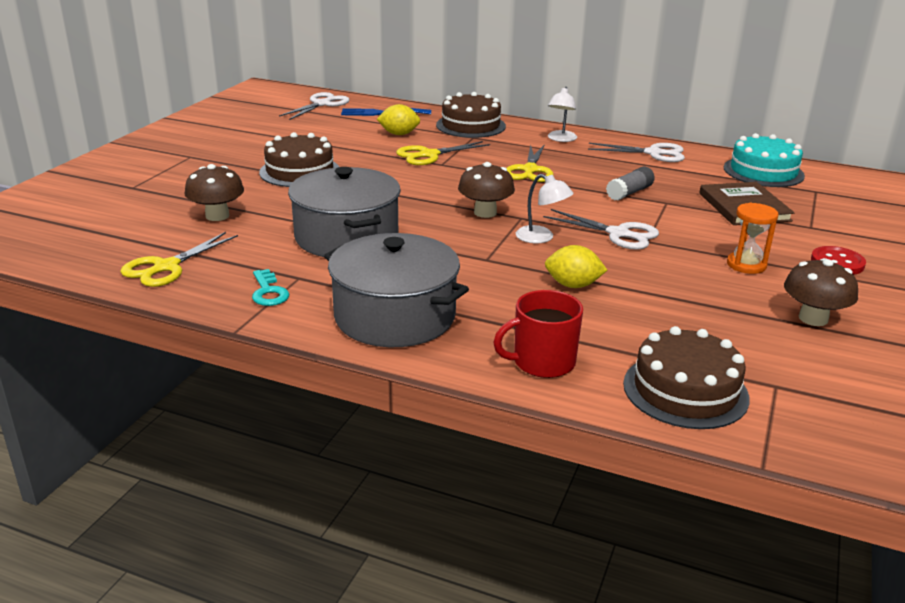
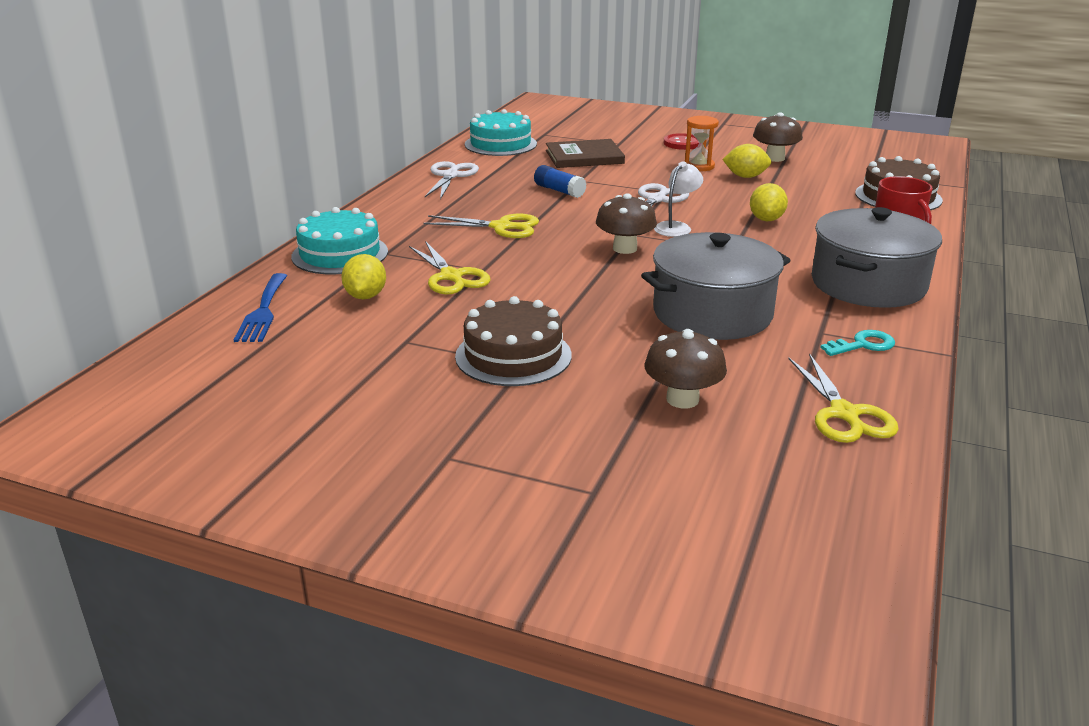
camera: 90 degrees left, 0 degrees up
yellow scissors [120,232,238,287] -> yellow scissors turned 45 degrees clockwise [788,353,899,443]
white scissors [279,92,349,120] -> none
brown cake [436,92,506,138] -> turquoise cake [291,207,388,274]
white lamp [548,87,577,142] -> none
grey glue stick [606,167,655,200] -> blue glue stick [534,165,586,198]
none -> yellow lemon [722,144,771,178]

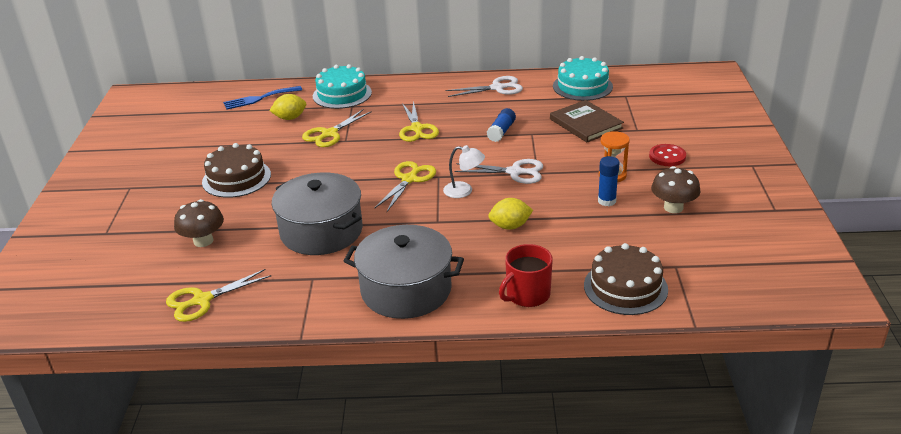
camera: 70 degrees right, 5 degrees up
brown mushroom [596,193,657,254] -> yellow scissors [375,161,436,212]
yellow lemon [722,144,771,178] -> blue glue stick [598,156,619,206]
turquoise key [820,330,895,356] -> none

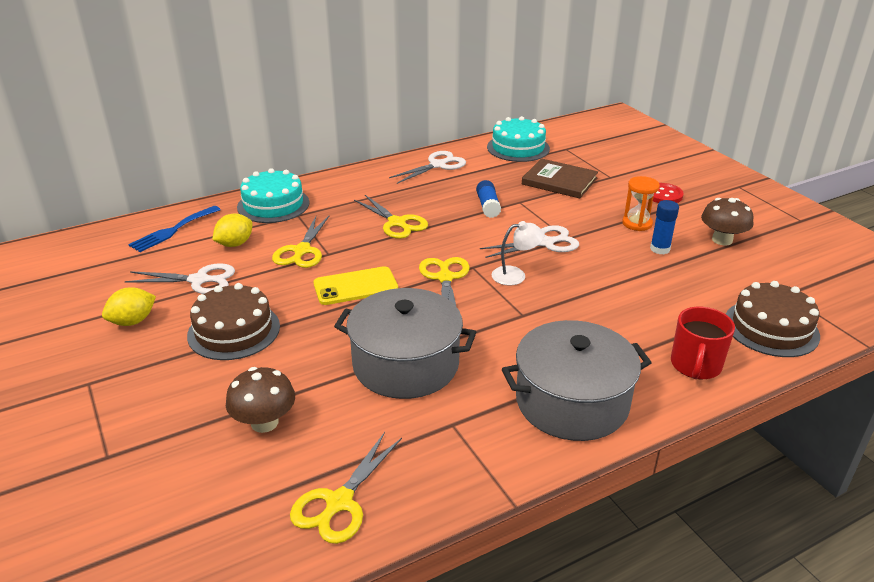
camera: 30 degrees left, 0 degrees up
yellow lemon [488,198,533,230] -> yellow lemon moved to [102,287,156,326]
none -> white scissors [125,263,235,294]
none -> yellow phone [313,266,398,305]

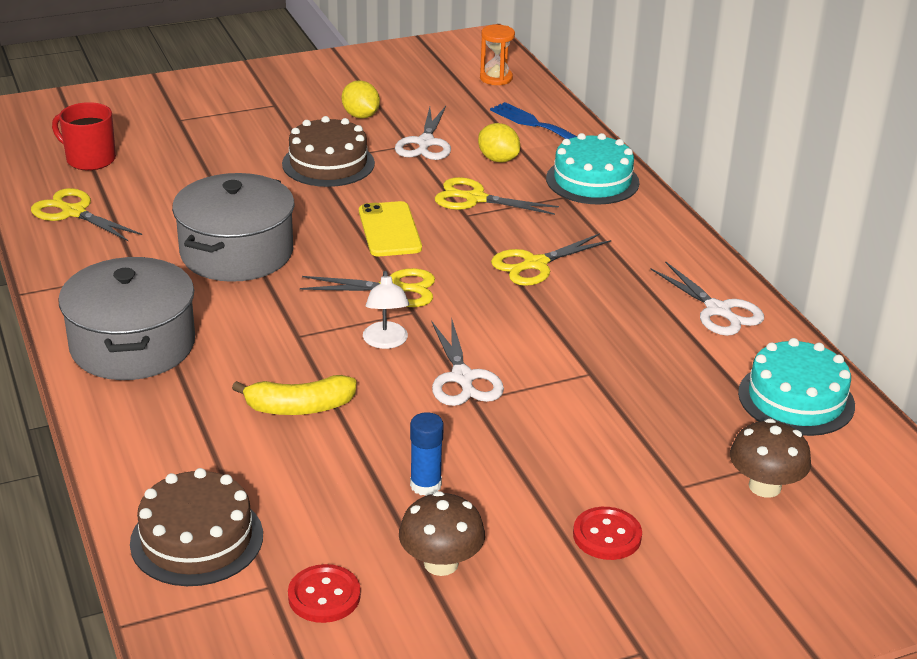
camera: 95 degrees right, 0 degrees up
brown mushroom [226,367,295,433] -> brown mushroom moved to [730,419,811,498]
blue glue stick [476,180,501,218] -> none
brown book [522,158,598,198] -> none
orange hourglass [622,176,660,231] -> orange hourglass moved to [480,25,515,85]
red mug [671,307,735,379] -> red mug moved to [52,102,116,171]
none -> yellow banana [232,375,357,415]
none -> red button [288,564,361,623]

